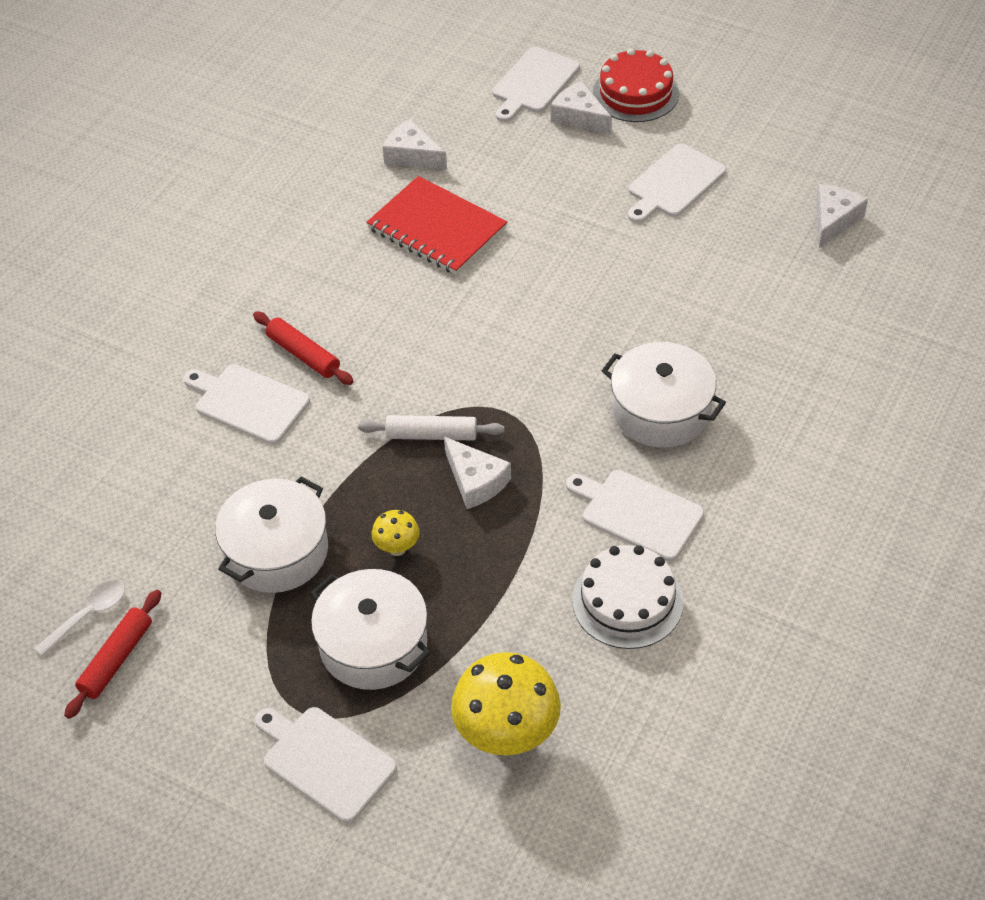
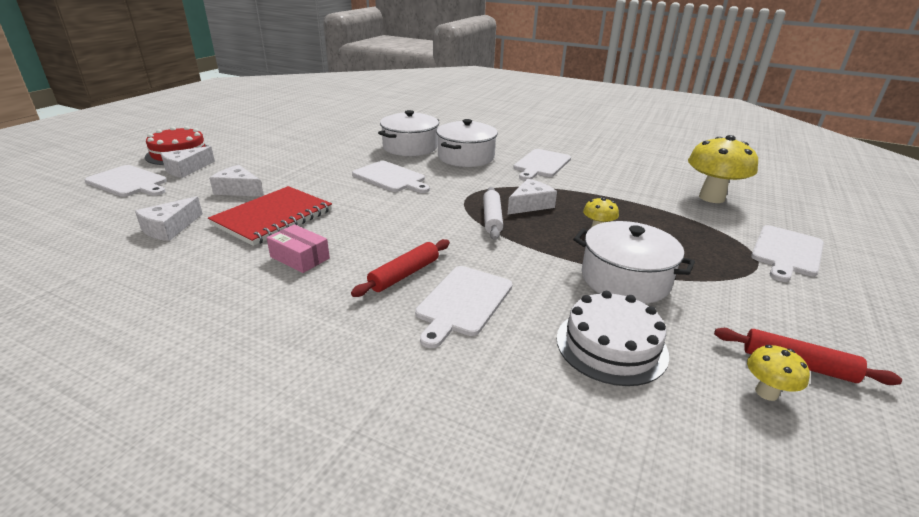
camera: 95 degrees left, 20 degrees down
white spoon [34,580,125,656] -> yellow mushroom [747,345,810,401]
white pot [311,569,430,690] -> white pot moved to [378,110,439,156]
white cake [572,545,684,649] -> white cake moved to [557,291,669,386]
white cutting board [628,144,726,223] -> white cutting board moved to [352,161,430,193]
white cheese [816,184,868,248] -> white cheese moved to [209,165,264,197]
none -> pink box [267,224,330,273]

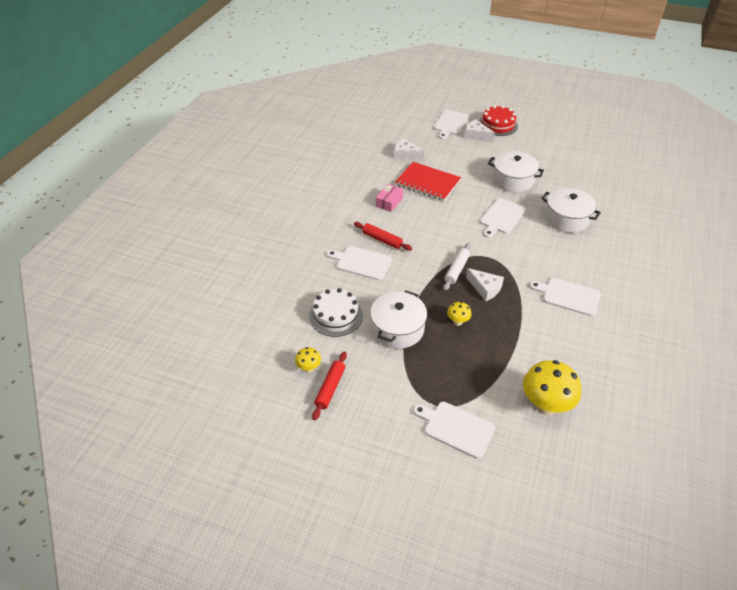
camera: 85 degrees right, 15 degrees up
white cheese [209,165,264,197] -> none
white pot [436,119,498,167] -> white pot moved to [488,151,544,193]
white rolling pin [483,187,503,240] -> white rolling pin turned 60 degrees counterclockwise [443,243,471,291]

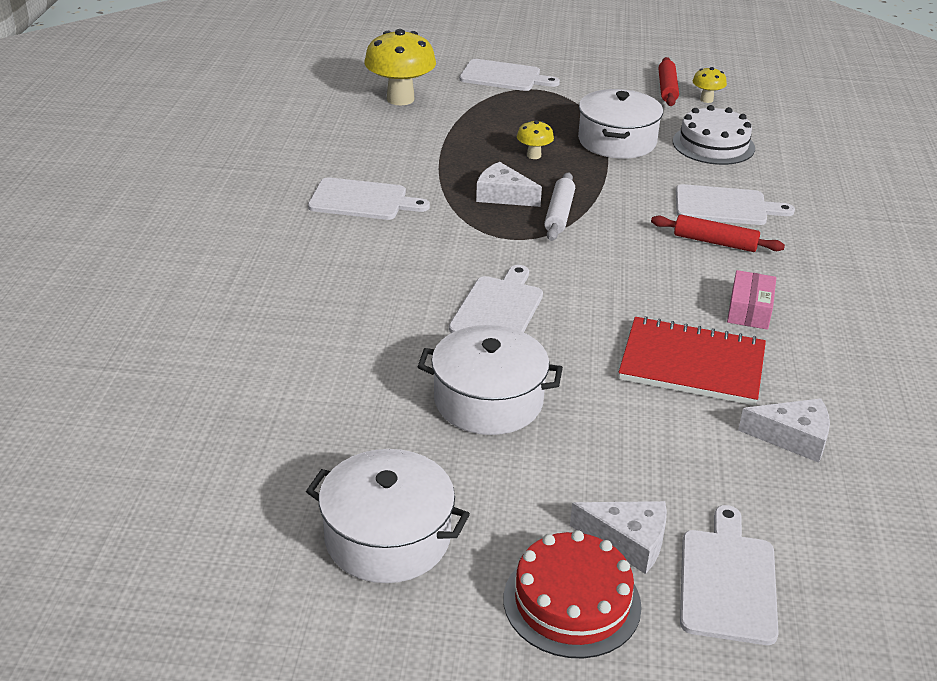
camera: 165 degrees right, 10 degrees down
white pot [541,188,601,233] -> white pot moved to [306,449,470,583]

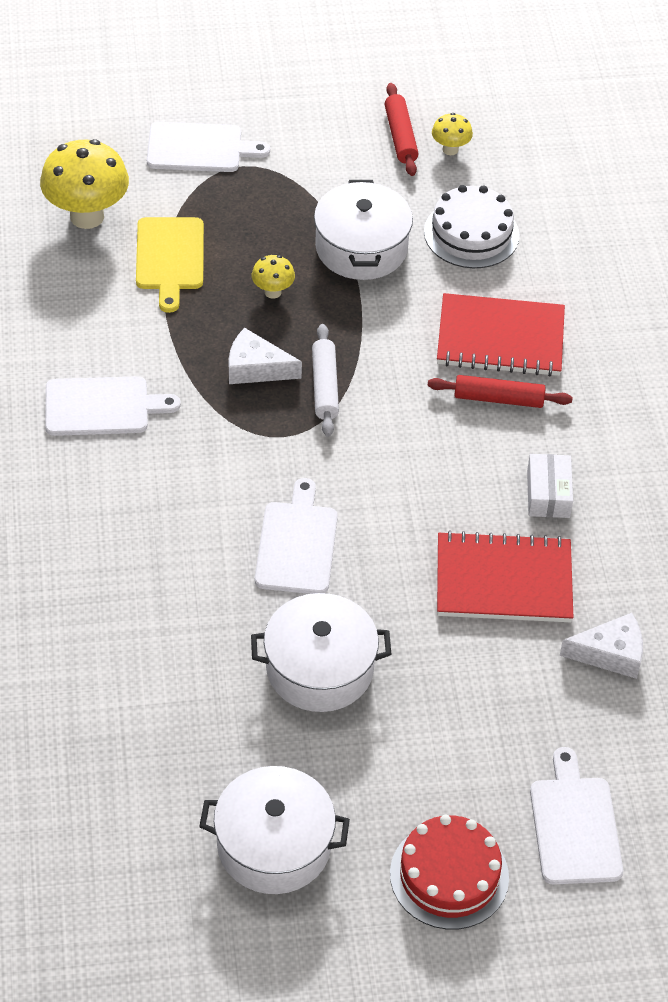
camera: 15 degrees left, 15 degrees up
white cheese [570,501,667,574] -> none
white cutting board [676,184,795,225] -> red notebook [437,293,565,377]
pink box [727,270,776,330] -> white box [527,454,573,518]
none -> yellow cutting board [136,217,204,313]

